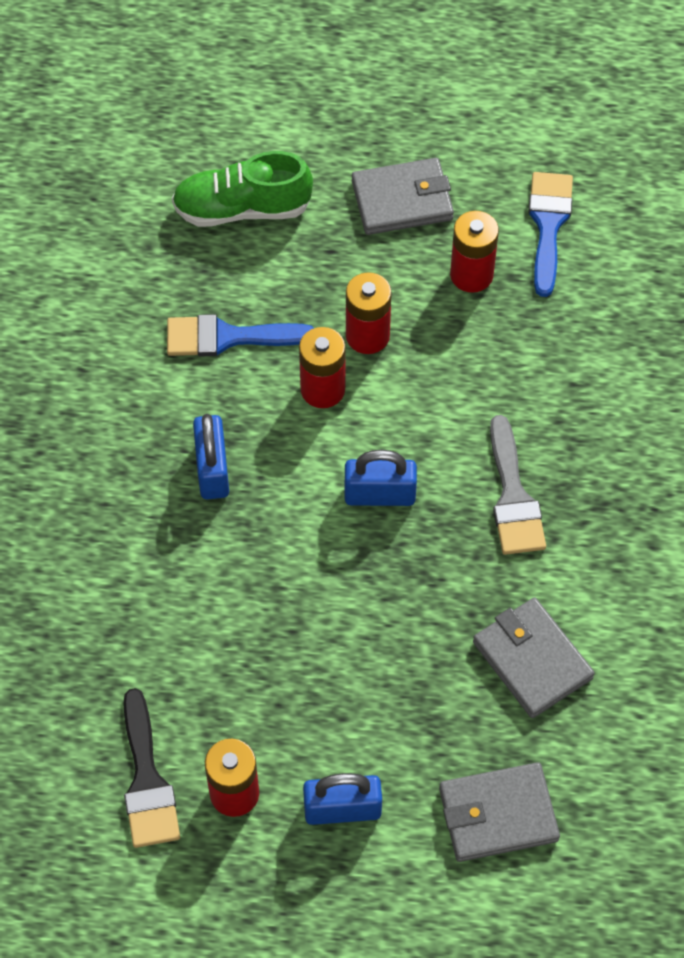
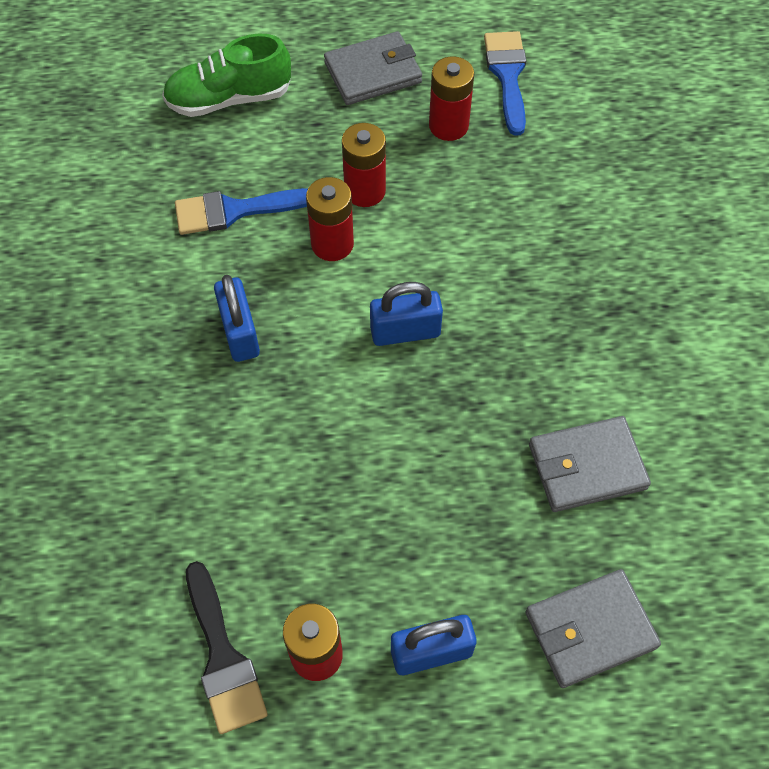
camera: 10 degrees left, 0 degrees up
grey wallet [473,598,595,718] -> grey wallet turned 60 degrees counterclockwise [529,416,651,512]
grey brush [490,415,546,555] -> none

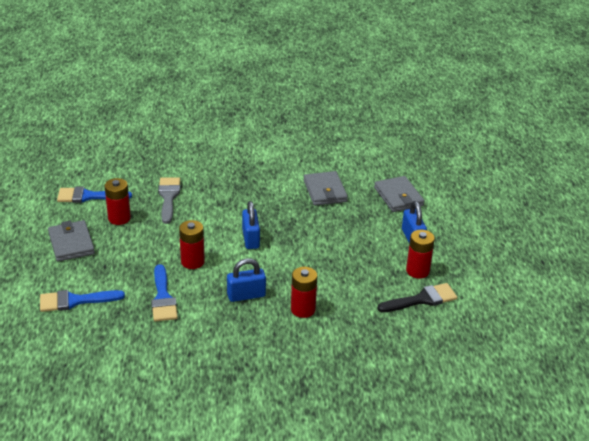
camera: 90 degrees left, 25 degrees down
green shoe [162,34,291,117] -> blue brush [40,290,125,312]
red battery [342,123,386,207] -> red battery moved to [291,267,317,318]
none -> grey brush [158,177,180,224]

